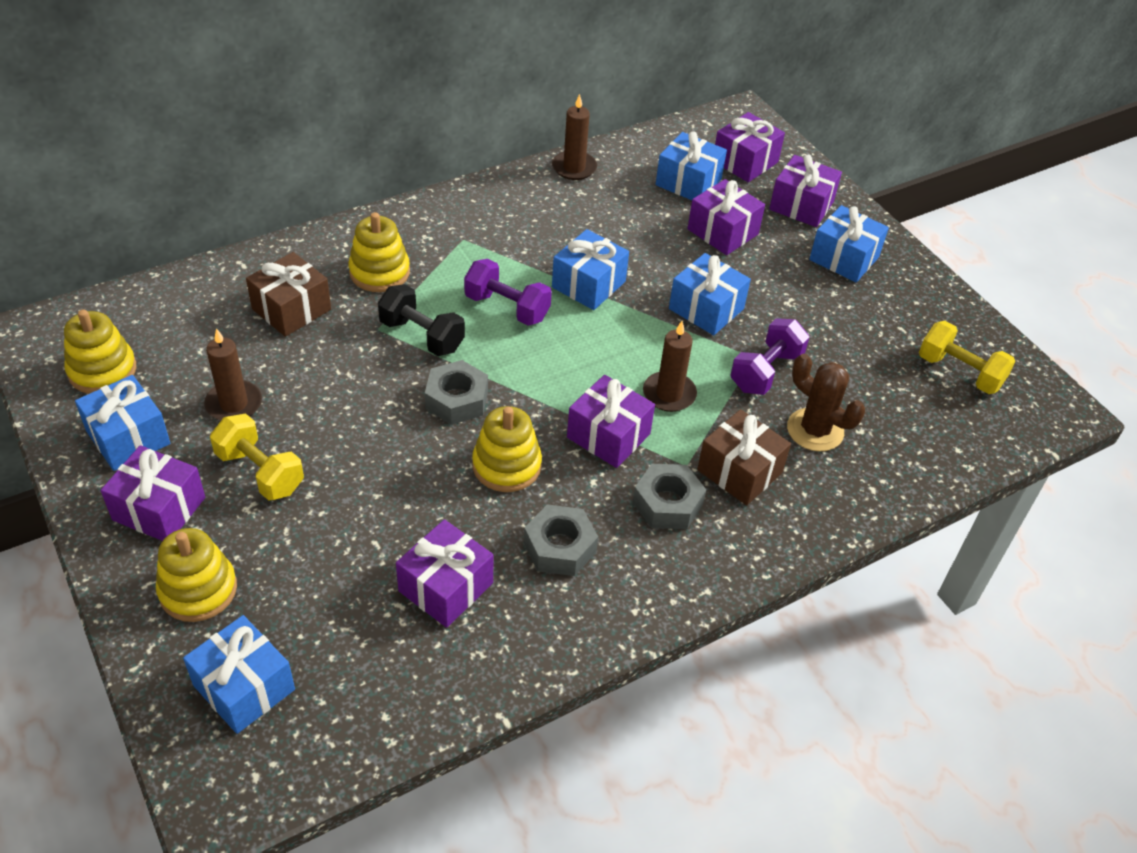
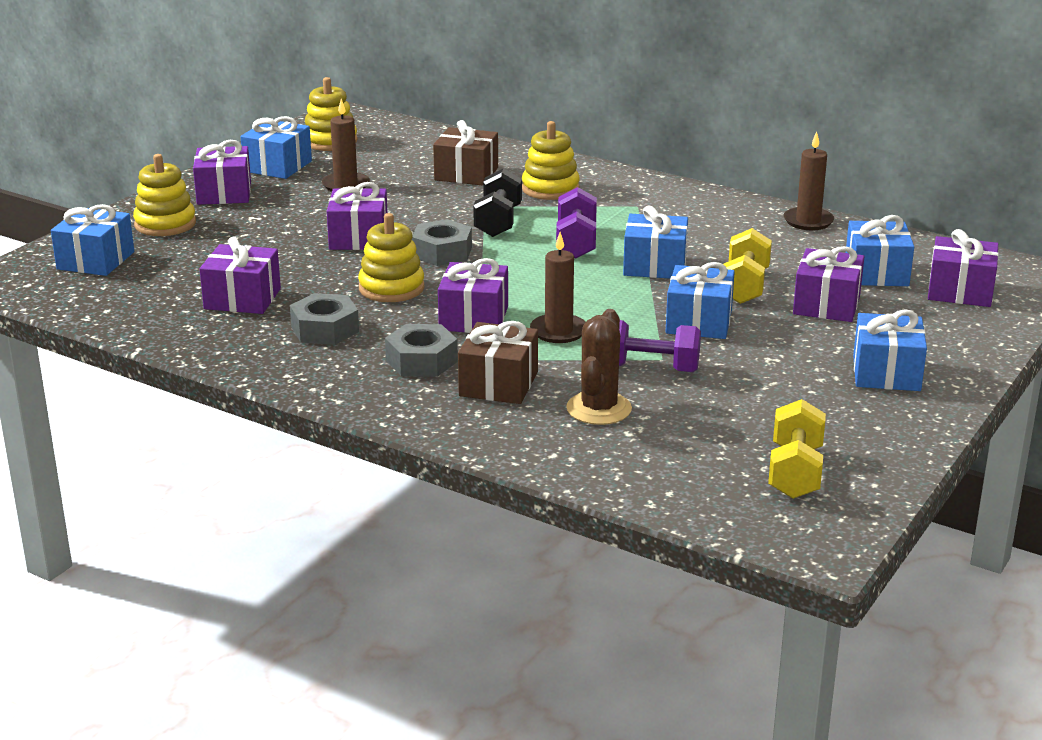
camera: 65 degrees right, 20 degrees down
yellow dumbbell [210,414,304,501] -> yellow dumbbell moved to [723,228,772,304]
purple gift [769,155,842,227] -> purple gift moved to [327,182,387,250]

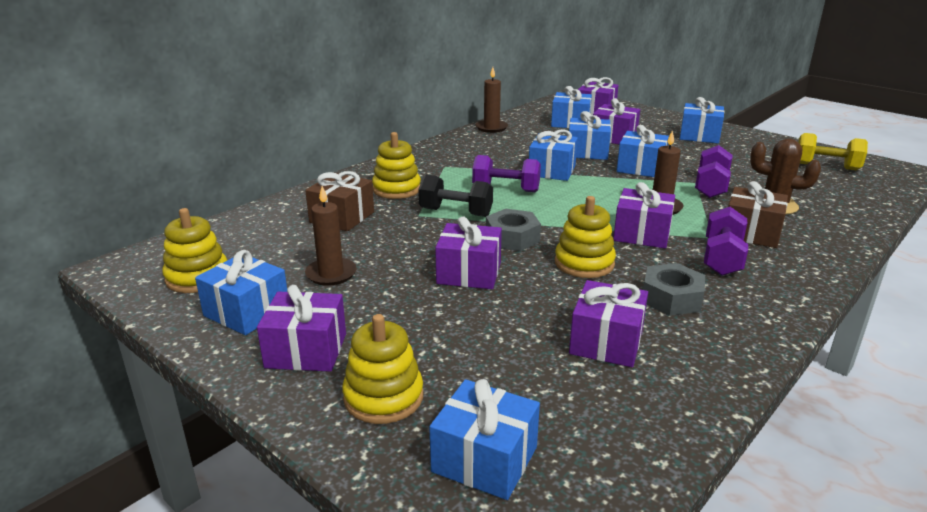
camera: 80 degrees left, 0 degrees up
grey nut [385,324,458,377] -> purple dumbbell [704,207,748,276]
yellow dumbbell [723,228,772,304] -> blue gift [569,111,611,160]

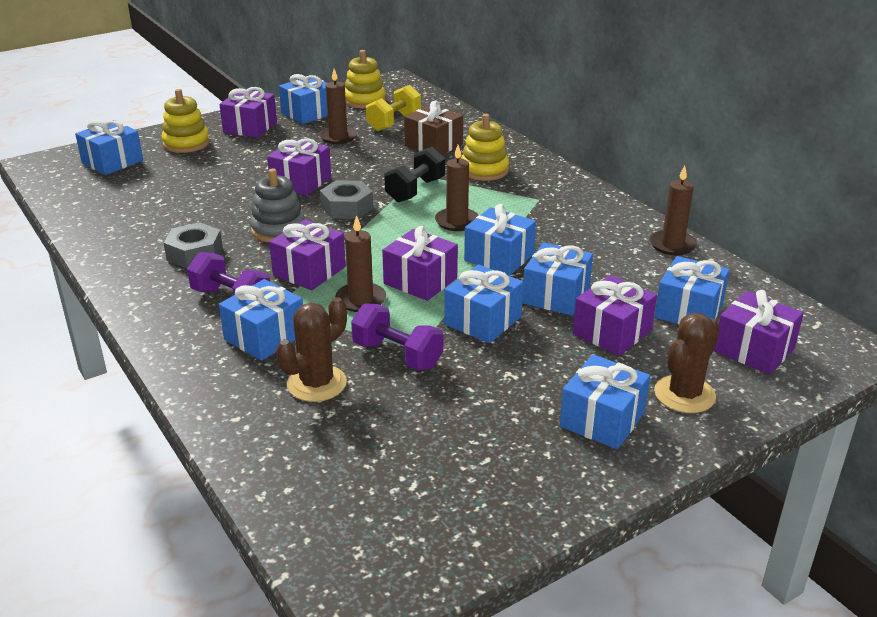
camera: 105 degrees right, 5 degrees up
purple dumbbell [472,155,541,192] -> brown candle [435,145,478,231]
yellow stacking toy [555,196,616,278] -> grey stacking toy [250,168,305,243]
purple gift [569,280,648,367] -> purple gift moved to [382,226,458,301]
brown gift [728,181,788,248] -> blue gift [219,279,303,361]
yellow dumbbell [798,133,868,170] -> yellow dumbbell moved to [366,85,421,131]
none -> brown cactus [654,313,720,413]

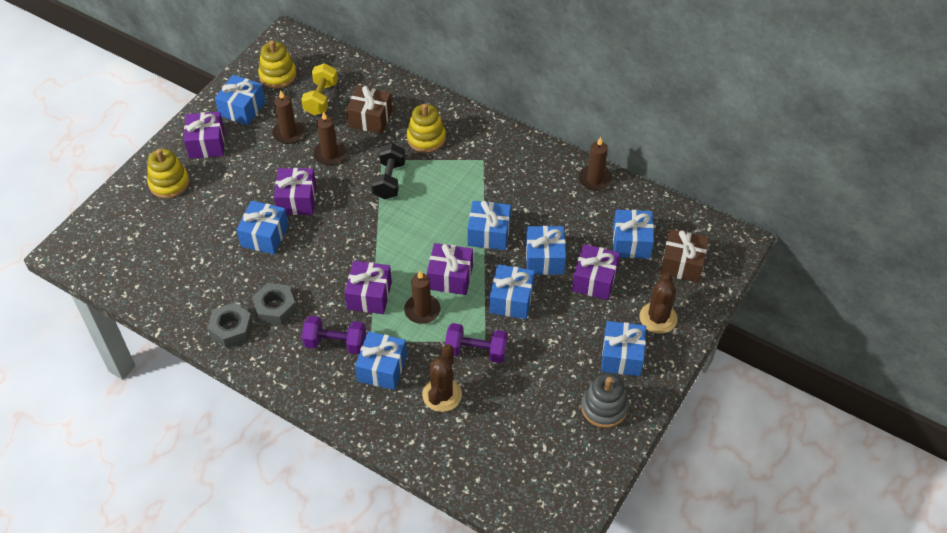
camera: 25 degrees left, 20 degrees up
blue gift [75,120,143,175] -> blue gift moved to [236,201,289,254]
grey stacking toy [250,168,305,243] -> grey stacking toy moved to [581,373,628,428]
grey nut [320,180,373,219] -> grey nut moved to [207,302,253,348]
brown candle [435,145,478,231] -> brown candle moved to [313,111,346,165]
purple gift [714,290,804,375] -> brown gift [660,229,709,283]

